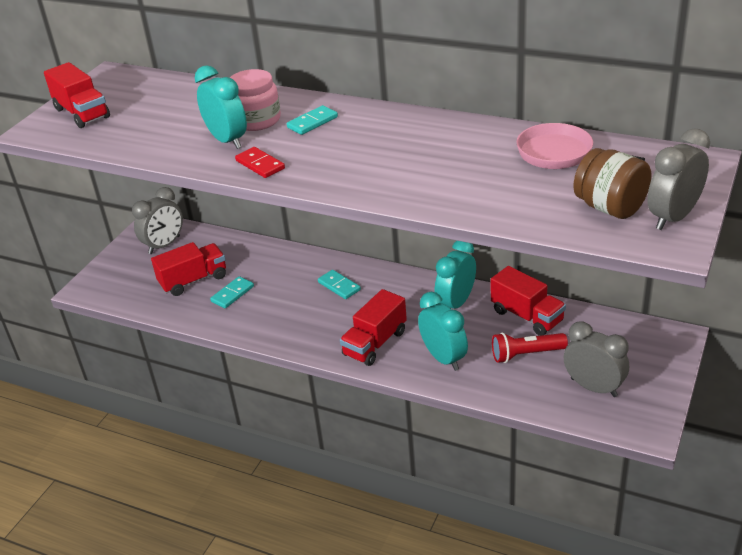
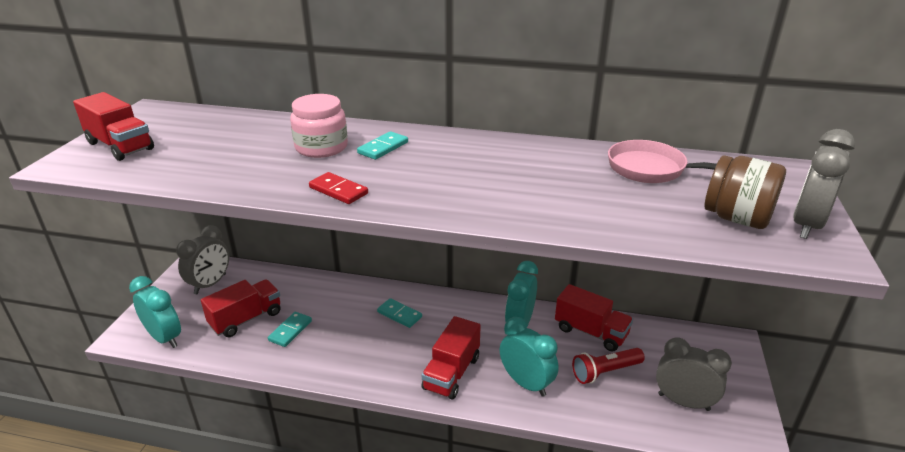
camera: 15 degrees left, 5 degrees down
turquoise clock [195,65,247,149] -> turquoise clock moved to [129,276,181,348]

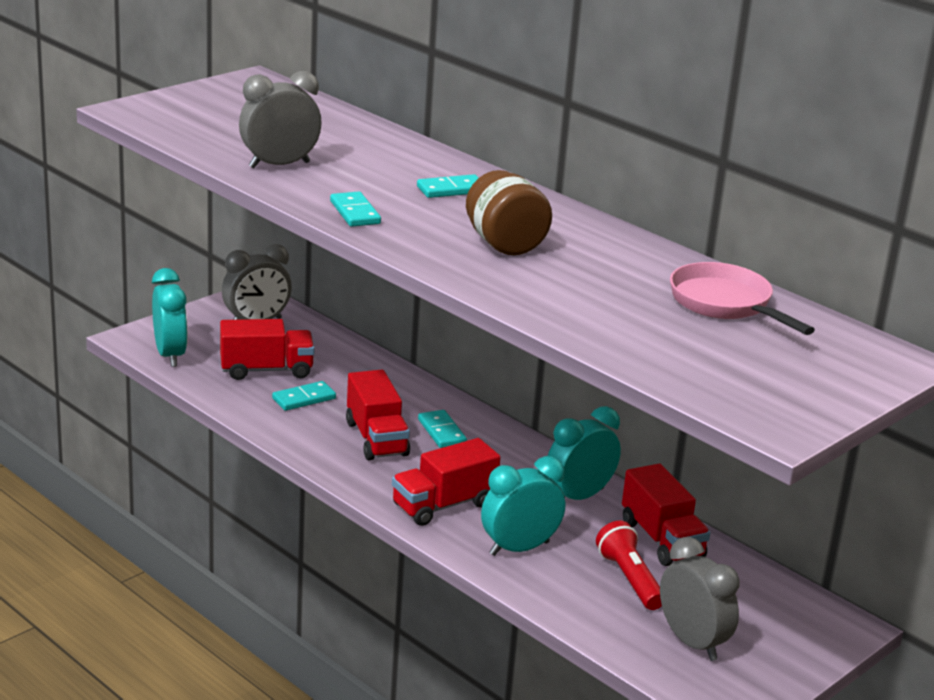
camera: 30 degrees right, 5 degrees down
red truck [73,92,154,161] -> red truck moved to [346,370,410,460]
pink jar [290,94,348,158] -> none
red domino [309,172,368,204] -> turquoise domino [330,192,381,227]
turquoise clock [500,317,559,397] -> turquoise clock turned 105 degrees counterclockwise [481,456,565,556]
red flashlight [572,348,645,384] -> red flashlight turned 60 degrees clockwise [596,521,662,610]
brown jar [704,155,786,229] -> brown jar moved to [466,170,552,255]
grey clock [793,129,855,239] -> grey clock moved to [239,71,322,168]

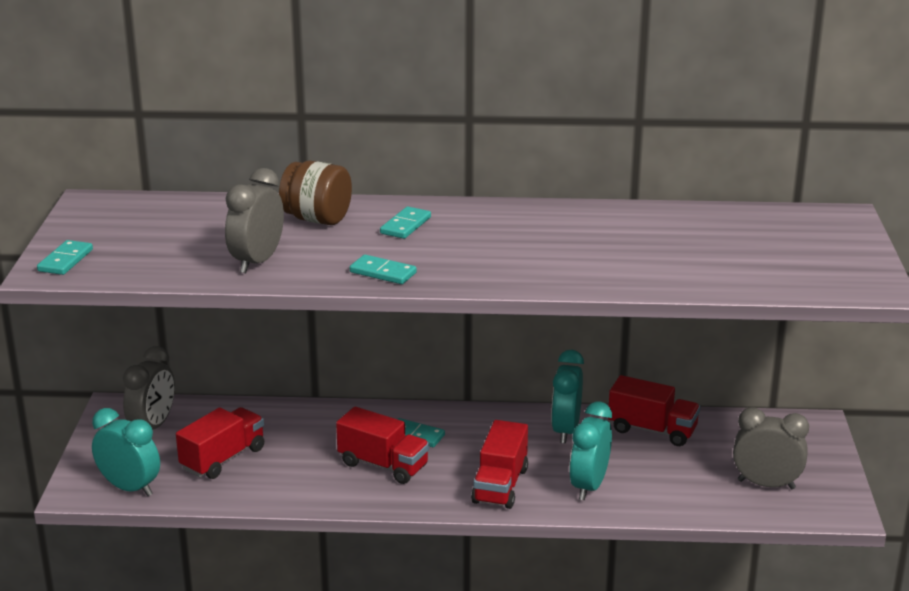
camera: 40 degrees left, 0 degrees up
turquoise domino [272,381,336,411] -> turquoise domino moved to [37,240,93,275]
brown jar [466,170,552,255] -> brown jar moved to [279,161,352,225]
red flashlight [596,521,662,610] -> none
pink pan [670,262,815,335] -> none

